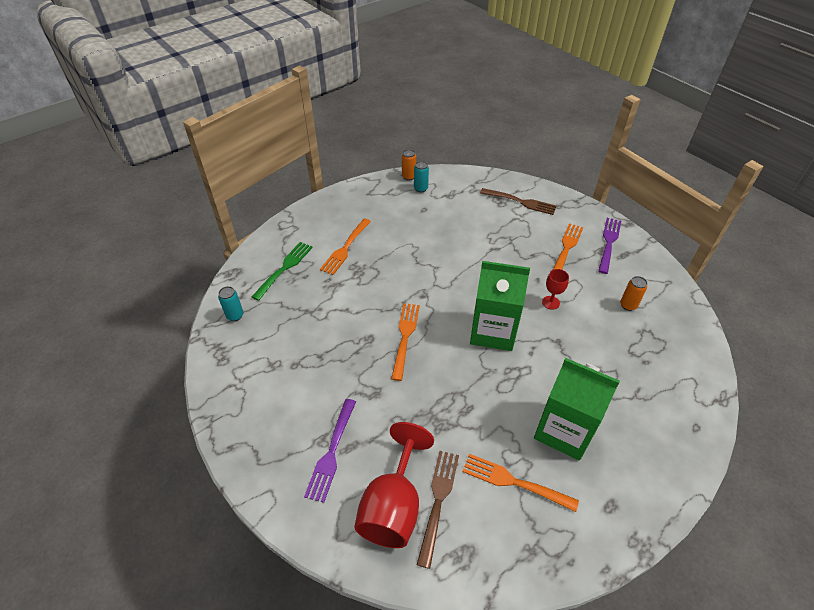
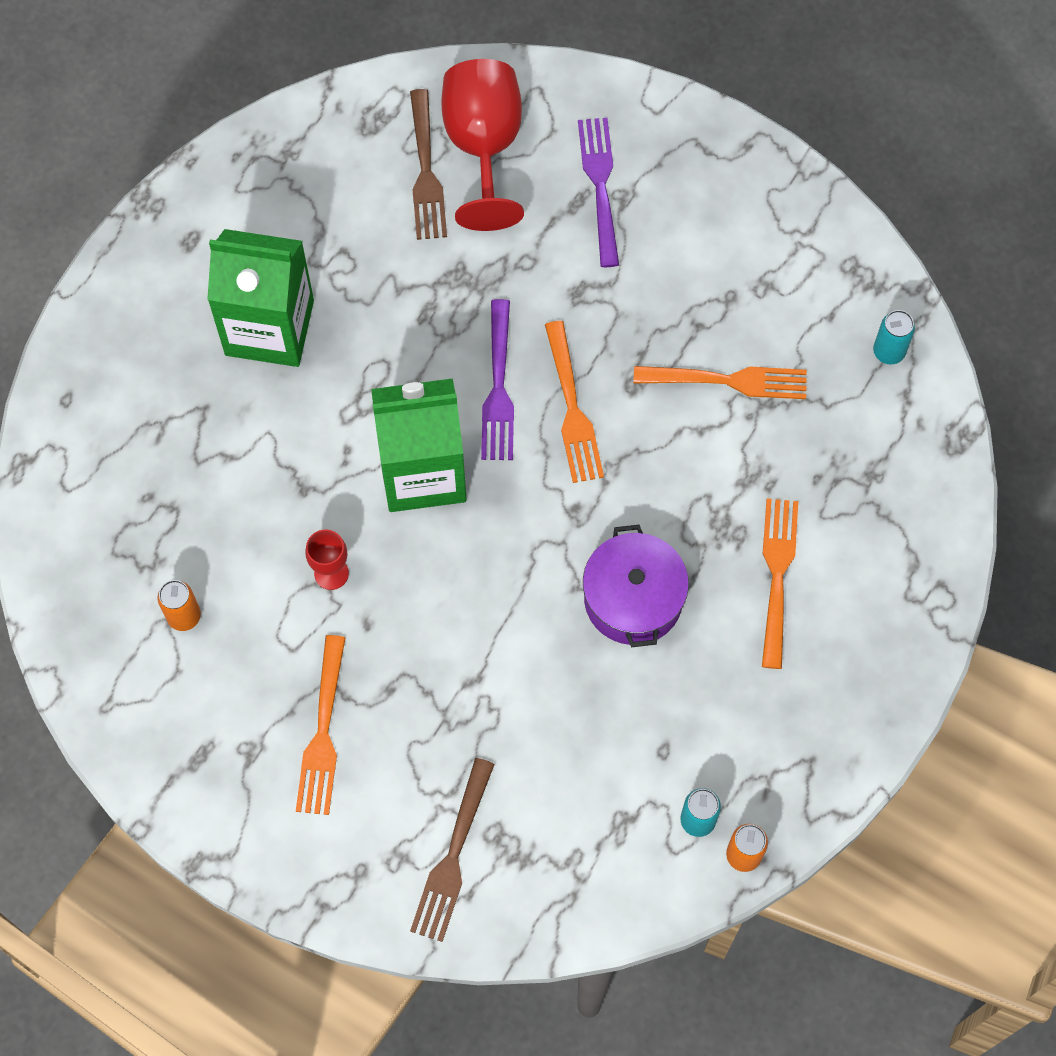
camera: 160 degrees right, 20 degrees up
green fork [252,242,313,301] -> none
orange fork [462,454,579,512] -> orange fork moved to [634,366,807,399]
brown fork [480,188,556,215] -> brown fork turned 75 degrees counterclockwise [410,758,495,942]
purple fork [598,218,621,274] -> purple fork moved to [481,299,514,460]
none -> purple pot [583,525,689,647]

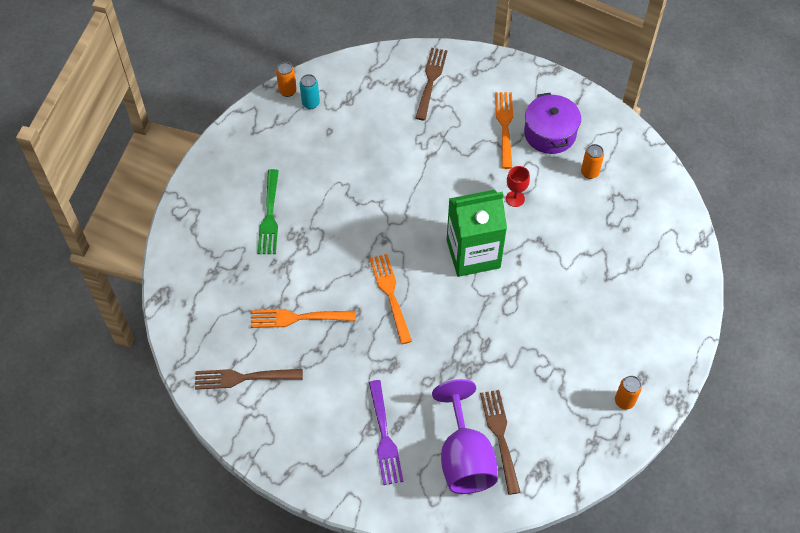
camera: 175 degrees right, 10 degrees down
green carton [207,229,314,367] -> none
red goblet [441,59,524,231] -> purple goblet [432,379,498,494]
purple fork [481,299,514,460] -> none
purple pot [583,525,689,647] -> purple pot moved to [524,93,581,154]
orange fork [762,498,798,669] -> green fork [258,169,279,254]
turquoise can [873,310,915,365] -> none
none -> brown fork [195,369,303,390]
none -> orange can [615,376,642,410]

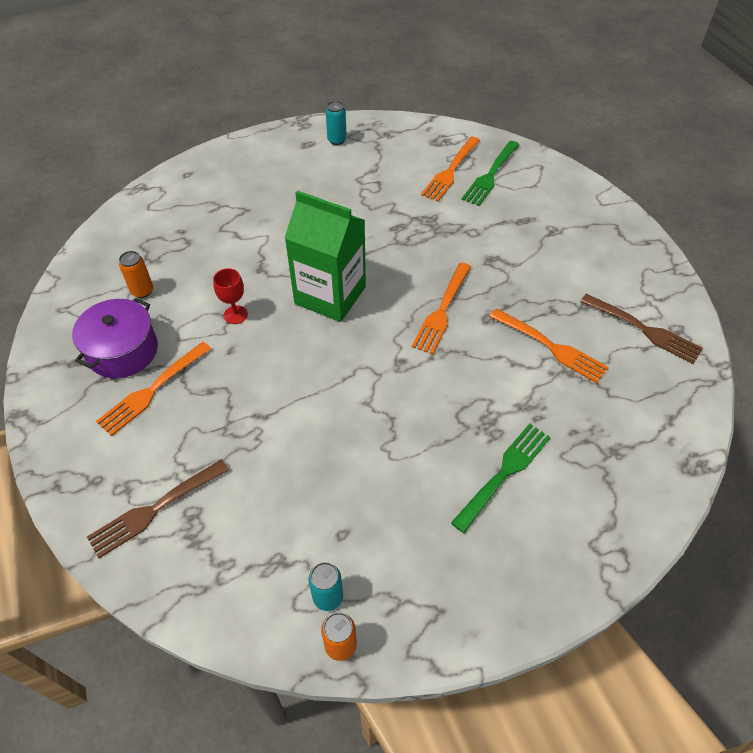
camera: 140 degrees left, 5 degrees down
purple fork [369,380,403,485] -> none
purple goblet [432,379,498,494] -> green fork [462,141,519,206]
brown fork [480,390,521,495] -> orange fork [421,137,480,202]
orange can [615,376,642,410] -> turquoise can [326,101,347,145]

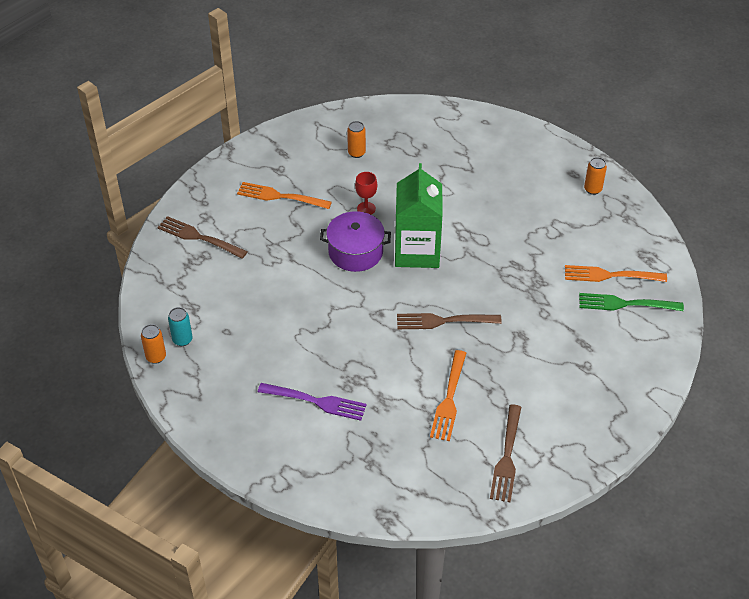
camera: 65 degrees right, 5 degrees down
purple pot [72,298,158,378] -> purple pot moved to [320,211,391,272]
turquoise can [326,101,347,145] -> orange can [584,157,607,195]
orange fork [412,263,471,355] -> brown fork [397,313,502,329]
green fork [451,424,551,533] -> purple fork [258,383,367,421]

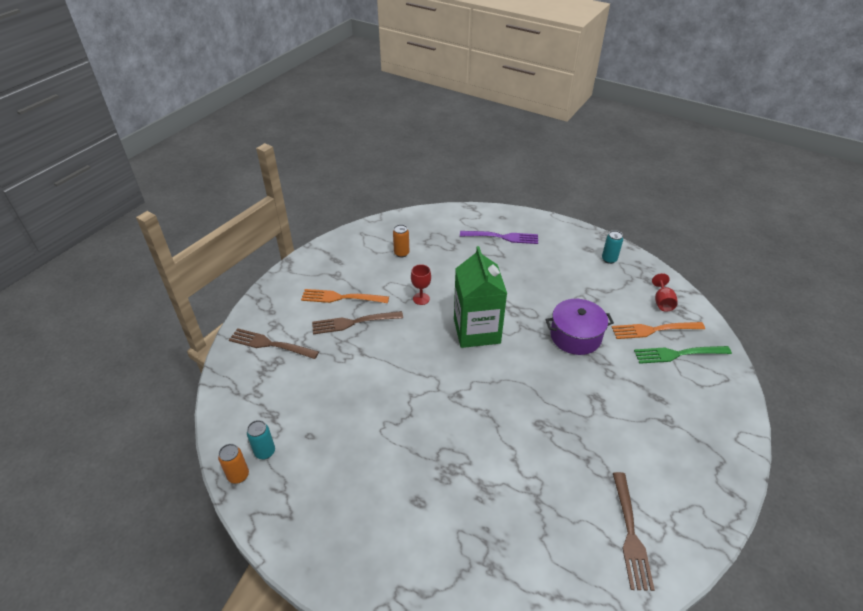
camera: 10 degrees left, 5 degrees down
purple fork [258,383,367,421] -> purple fork moved to [460,231,538,244]
purple pot [320,211,391,272] -> purple pot moved to [546,299,614,355]
brown fork [397,313,502,329] -> brown fork moved to [312,311,403,335]
orange fork [430,350,466,441] -> none
orange can [584,157,607,195] -> turquoise can [602,230,623,264]
none -> red goblet [652,273,678,312]

